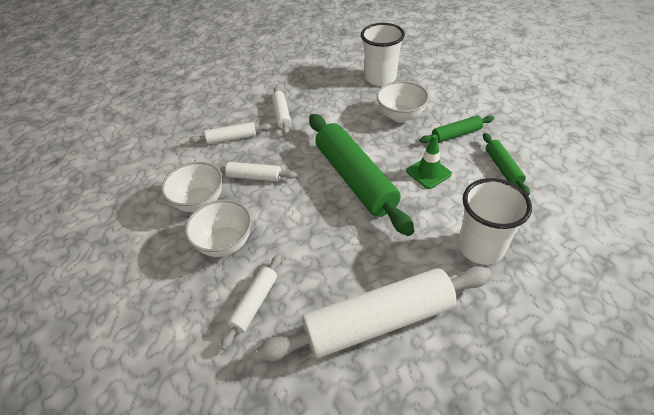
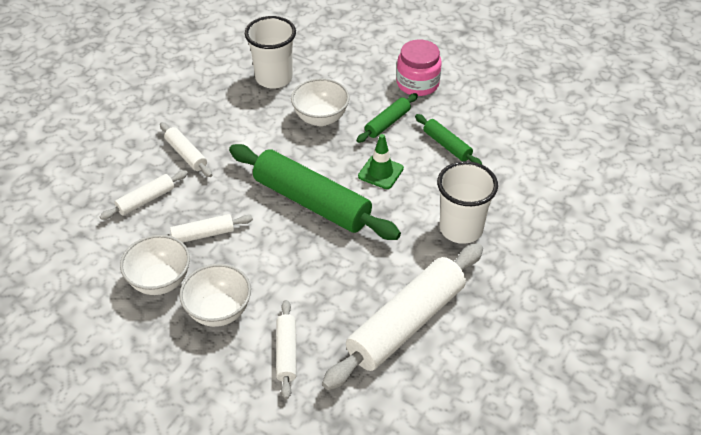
camera: 30 degrees left, 0 degrees up
none -> pink jar [397,39,442,96]

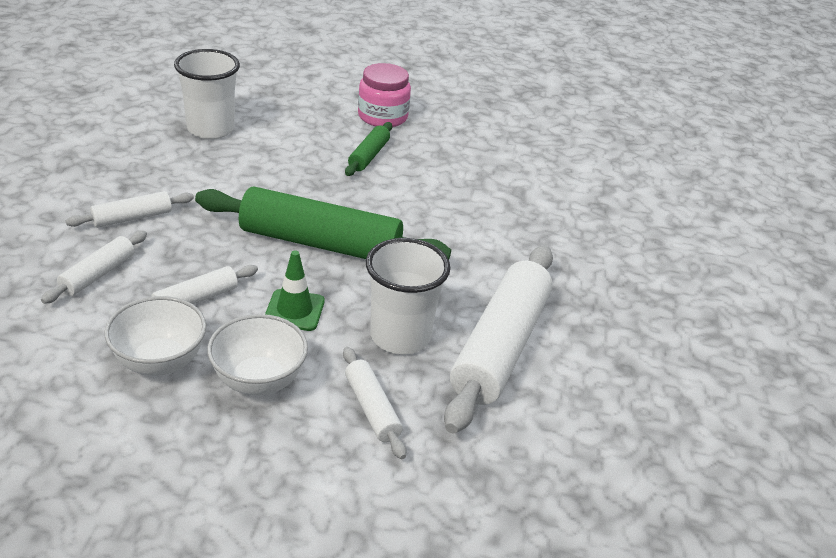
camera: 25 degrees left, 10 degrees down
white rolling pin [160,122,212,177] -> white rolling pin turned 60 degrees counterclockwise [66,191,194,228]
white bowl [291,78,350,126] -> none
green traffic cone [358,134,404,189] -> green traffic cone moved to [265,250,325,331]
green rolling pin [415,114,482,165] -> none
white cup [437,161,498,244] -> white cup moved to [366,238,451,354]

